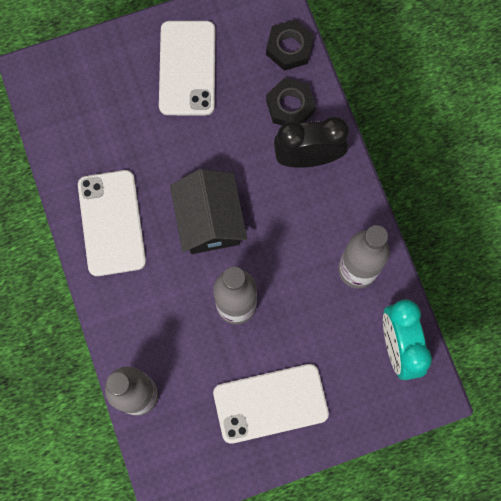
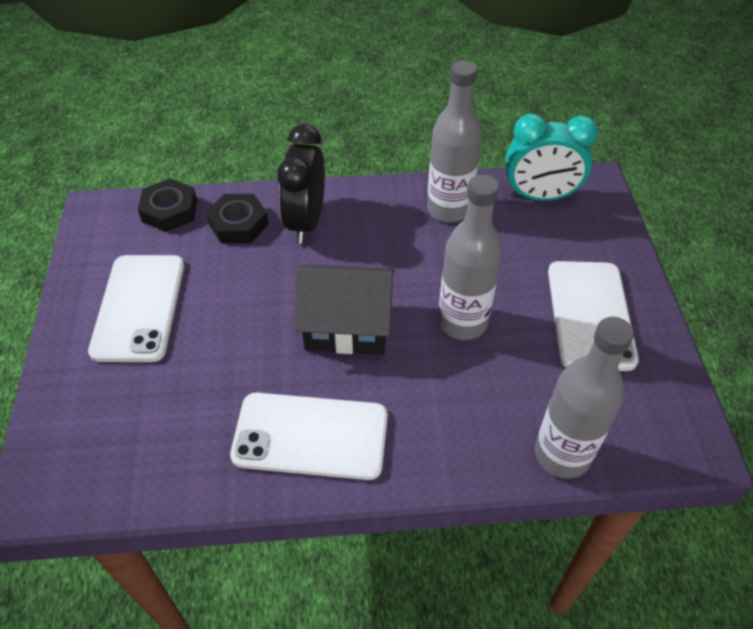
camera: 75 degrees left, 25 degrees down
white phone [159,21,215,115] -> white phone turned 75 degrees clockwise [88,255,184,362]

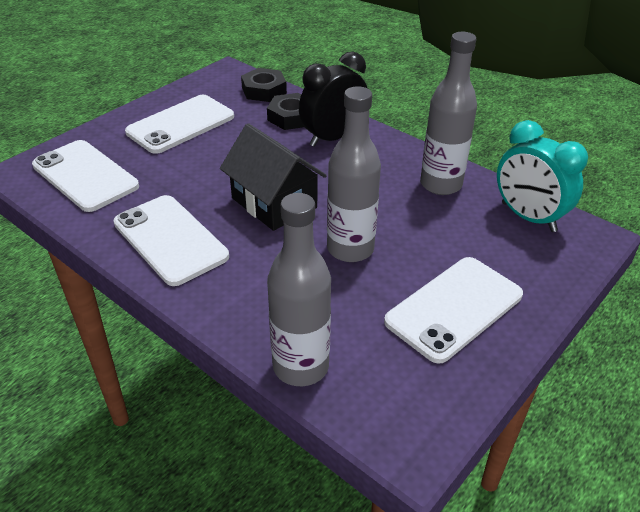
camera: 45 degrees right, 10 degrees down
none -> white phone [32,140,139,212]

